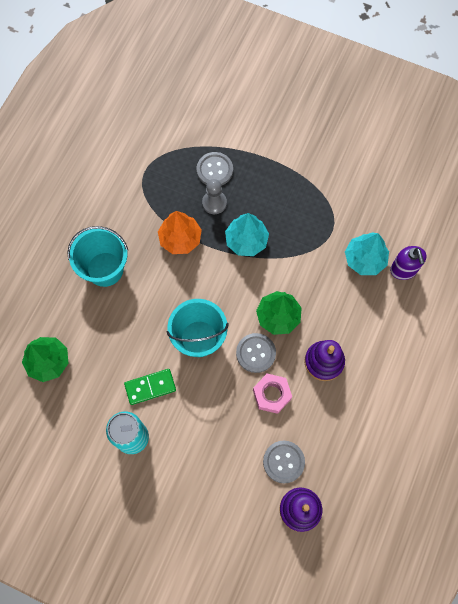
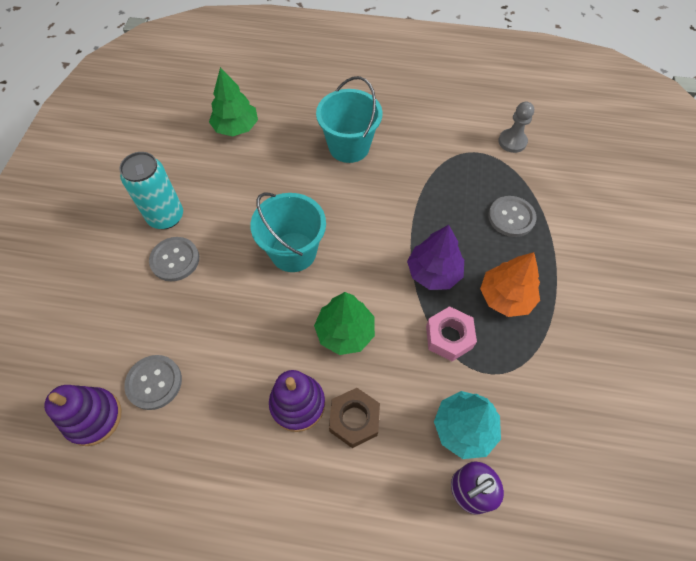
camera: 75 degrees right, 10 degrees down
green domino [124,369,176,405] -> none
orange tree [158,211,202,254] -> orange tree moved to [480,252,540,317]
grey pawn [202,179,227,214] -> grey pawn moved to [498,102,534,153]
turquoise tree [225,213,269,256] -> purple tree [407,225,464,290]
grey button [236,333,276,373] -> grey button moved to [149,237,199,281]
pink nut [253,374,292,414] -> pink nut moved to [426,306,477,361]
none -> brown nut [329,388,380,448]

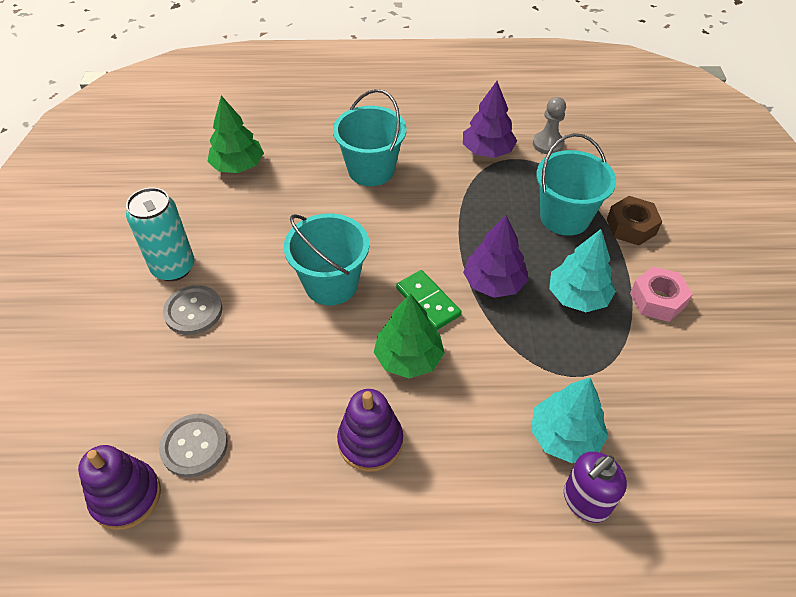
camera: 10 degrees left, 10 degrees down
brown nut [329,388,380,448] -> brown nut moved to [607,196,662,246]
pink nut [426,306,477,361] -> pink nut moved to [630,266,693,322]
orange tree [480,252,540,317] -> turquoise tree [549,229,616,312]
grey button [488,196,536,237] -> turquoise bucket [536,133,616,236]
none -> green domino [396,270,462,330]
none -> purple tree [463,81,517,158]

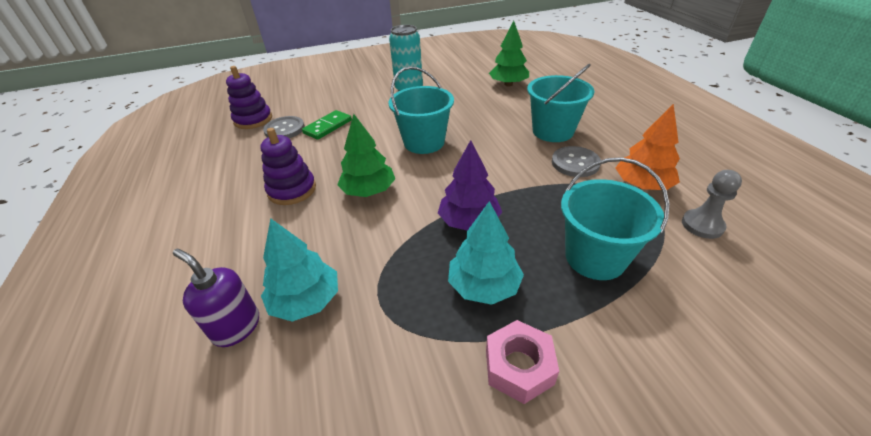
camera: 75 degrees right, 10 degrees down
grey button [163,285,223,335] -> grey button moved to [552,146,601,177]
green domino [396,270,462,330] -> green domino moved to [302,110,352,140]
purple tree [463,81,517,158] -> orange tree [616,104,680,190]
brown nut [607,196,662,246] -> none

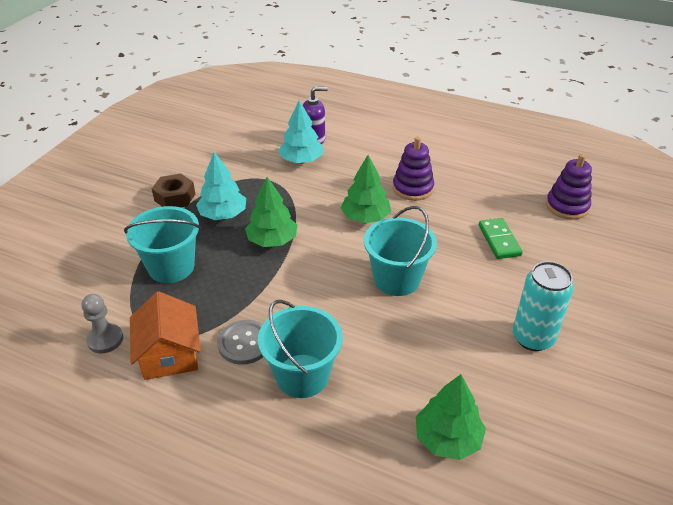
camera: 130 degrees right, 0 degrees up
grey button [263,116,305,138] -> none
purple tree [438,140,502,231] -> green tree [245,177,297,247]
pink nut [486,320,559,404] -> brown nut [152,173,195,207]
orange tree [616,104,680,190] -> orange house [130,291,201,380]

